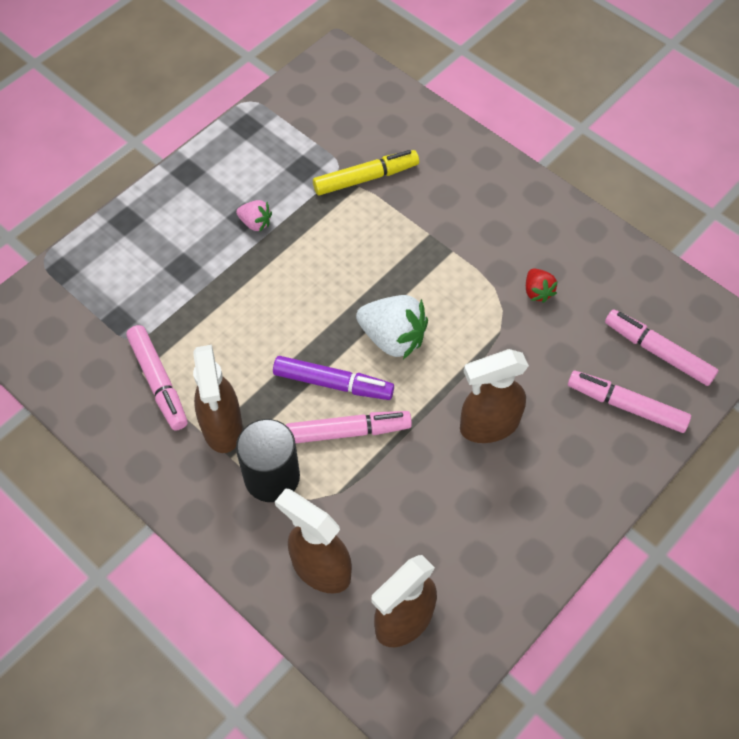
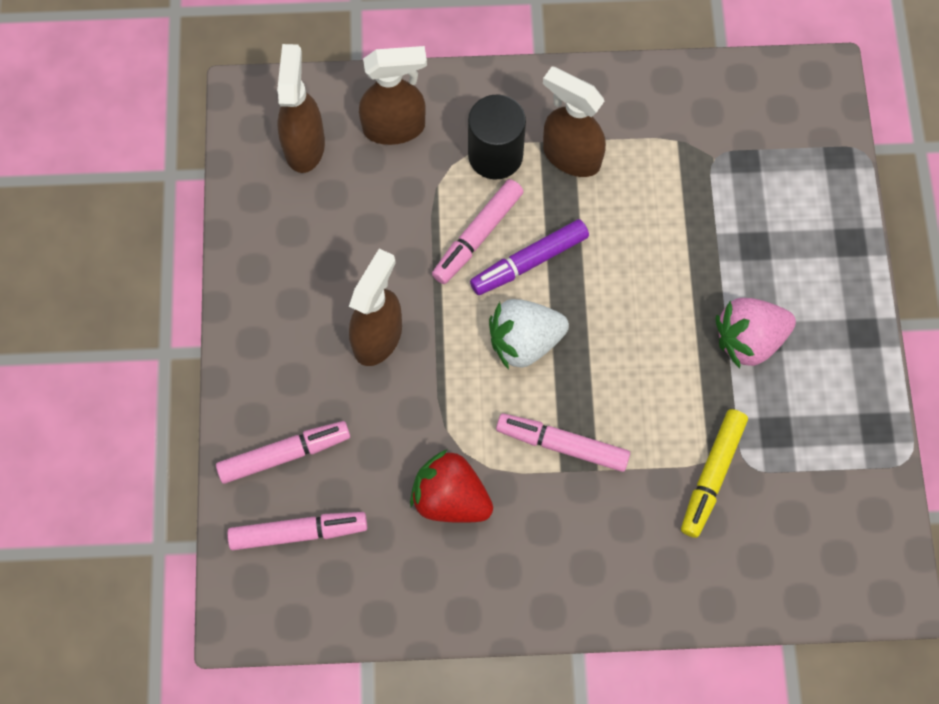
camera: 135 degrees right, 10 degrees up
pink marker [126,325,188,431] -> pink marker moved to [496,413,630,472]
pink strawberry [236,200,272,232] -> pink strawberry [716,298,796,368], size x1.88
red strawberry [526,268,558,303] -> red strawberry [410,449,493,523], size x1.88

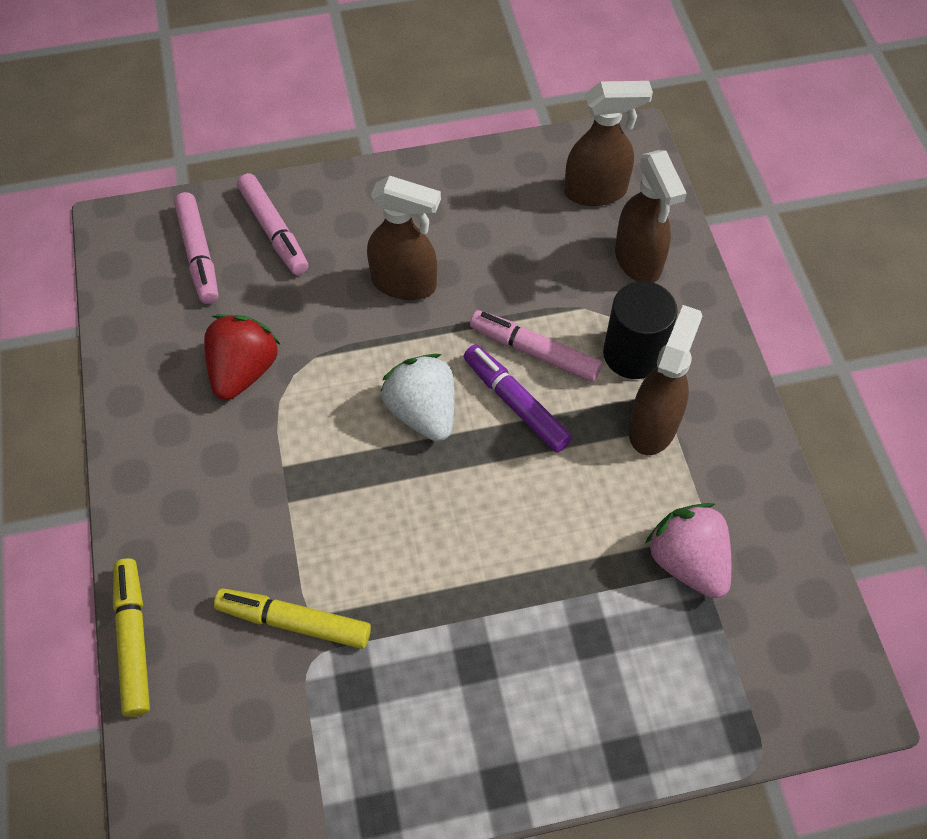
camera: 80 degrees right, 10 degrees down
pink marker [496,413,630,472] -> none
pink strawberry [716,298,796,368] -> pink strawberry moved to [646,503,731,598]
none -> yellow marker [113,558,150,717]

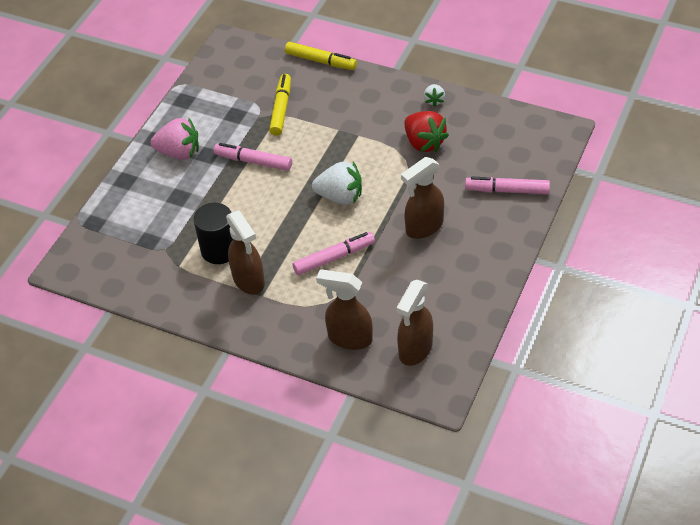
camera: 130 degrees right, 10 degrees down
pink marker [174,192,218,304] -> pink marker moved to [214,143,292,171]
yellow marker [214,588,371,649] -> yellow marker turned 45 degrees counterclockwise [269,74,291,136]
purple marker [464,344,572,453] -> none
black cylinder [603,281,678,379] -> black cylinder moved to [193,203,233,264]
pink strawberry [646,503,731,598] -> pink strawberry moved to [151,118,199,160]
none -> white strawberry [424,84,445,107]

